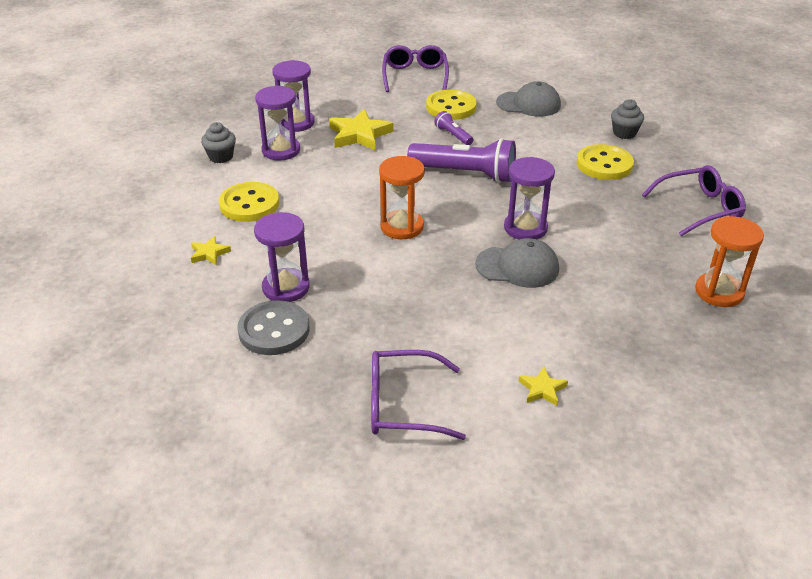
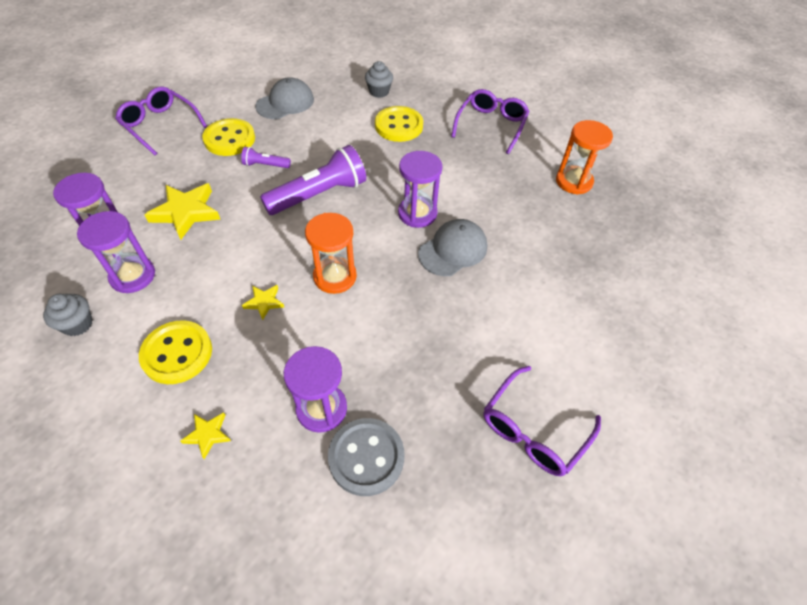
camera: 50 degrees left, 15 degrees up
yellow star [519,367,568,406] -> yellow star moved to [242,285,284,320]

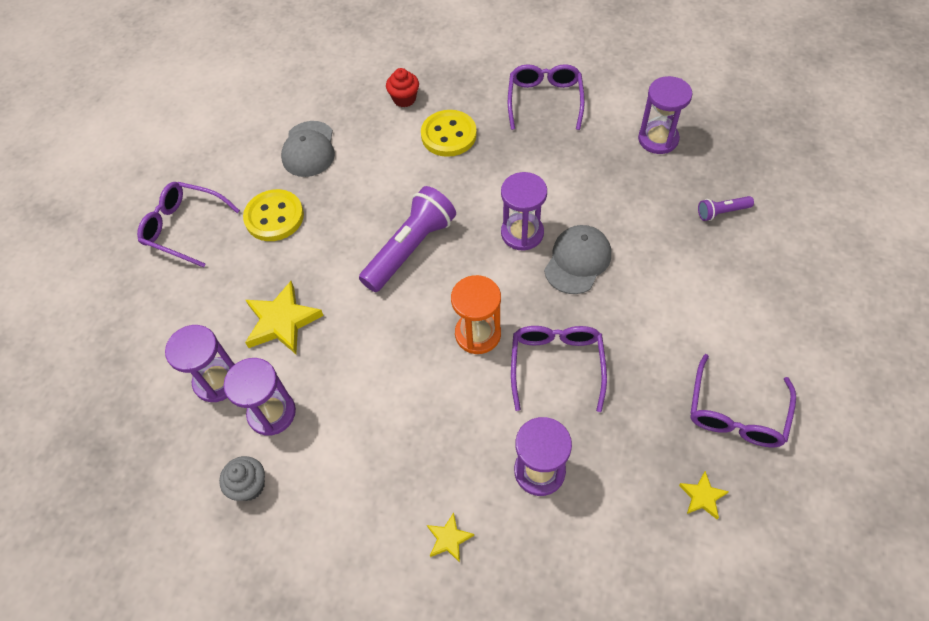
camera: 15 degrees left, 5 degrees up
yellow button [139,320,212,384] -> none
purple flashlight [241,147,291,168] -> purple flashlight moved to [698,196,754,221]
yellow star [242,285,284,320] -> yellow star moved to [679,471,729,519]
grey cap [255,77,314,119] -> grey cap turned 150 degrees clockwise [281,121,335,177]
grey button [328,418,404,496] -> none
grey cupcake [365,61,393,98] -> red cupcake [386,68,419,107]
orange hourglass [556,120,613,194] -> purple hourglass [638,76,693,154]
none -> purple glasses [511,326,607,412]

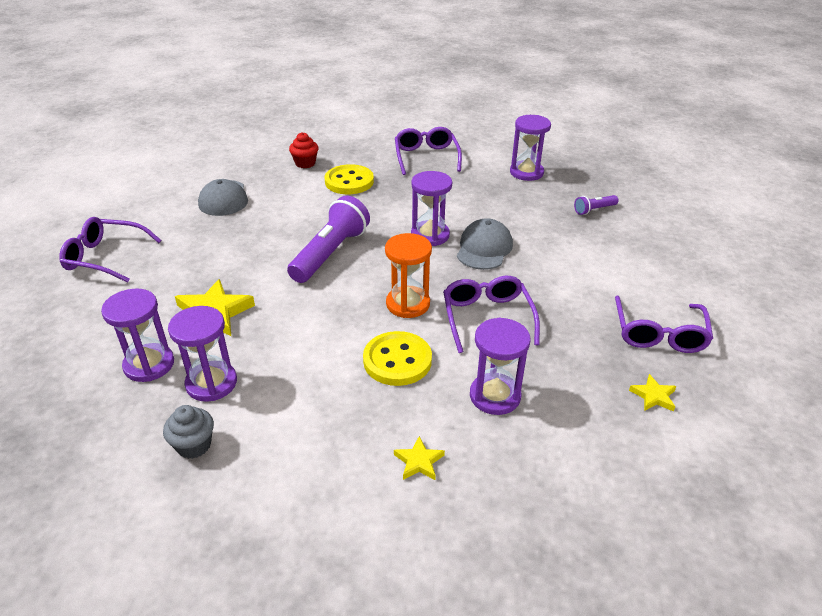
camera: 15 degrees left, 20 degrees down
yellow button [243,189,304,241] -> yellow button moved to [363,331,432,386]

